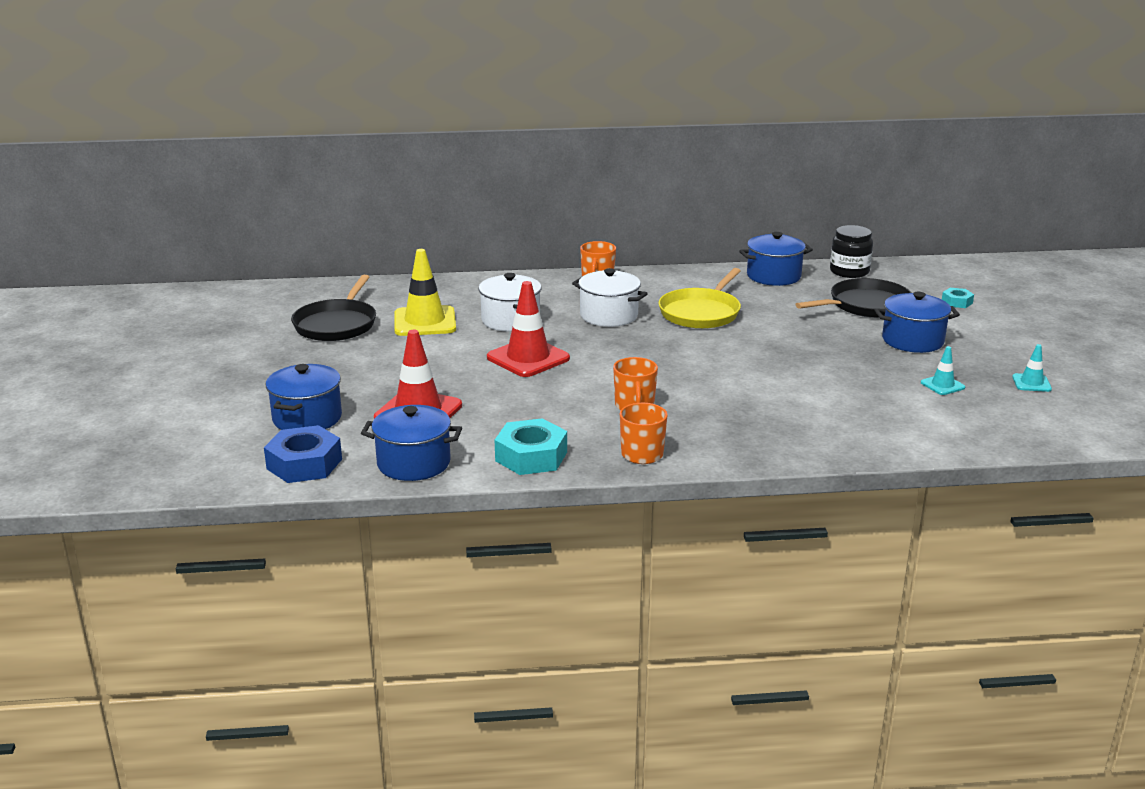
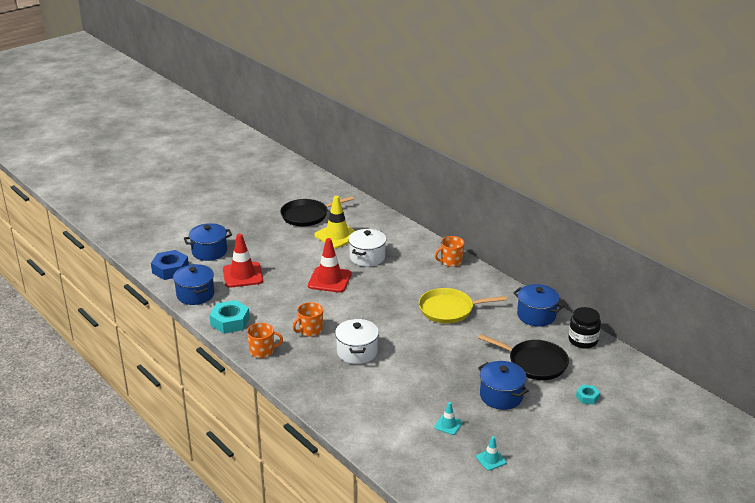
camera: 55 degrees right, 5 degrees up
white pot [572,268,648,327] -> white pot moved to [335,319,379,364]

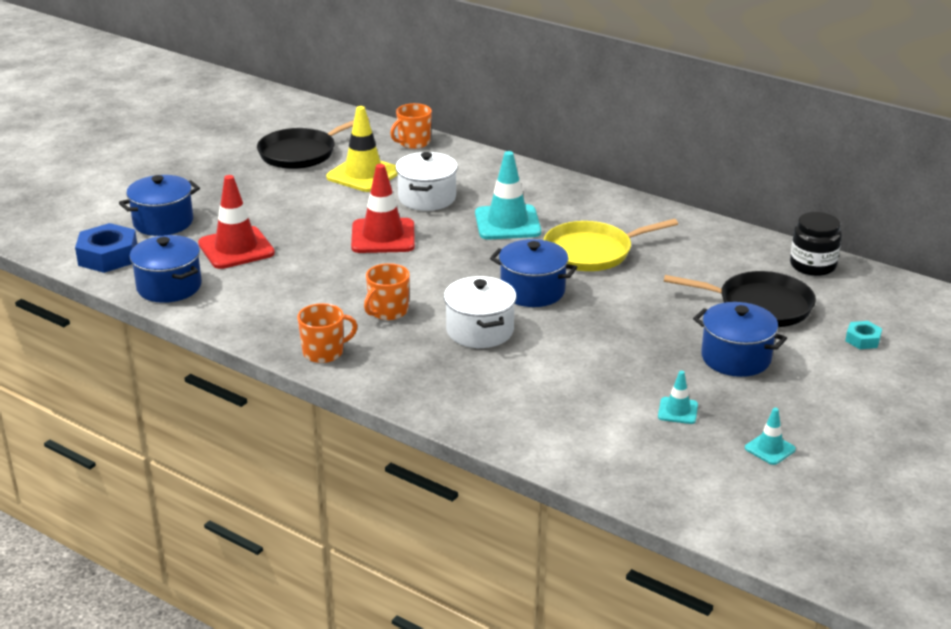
camera: 15 degrees left, 0 degrees up
turquoise nut [209,300,250,334] -> none
orange mug [435,236,464,267] -> orange mug moved to [390,103,432,149]
blue pot [513,284,564,326] -> blue pot moved to [490,239,577,307]
none -> turquoise traffic cone [475,151,541,239]

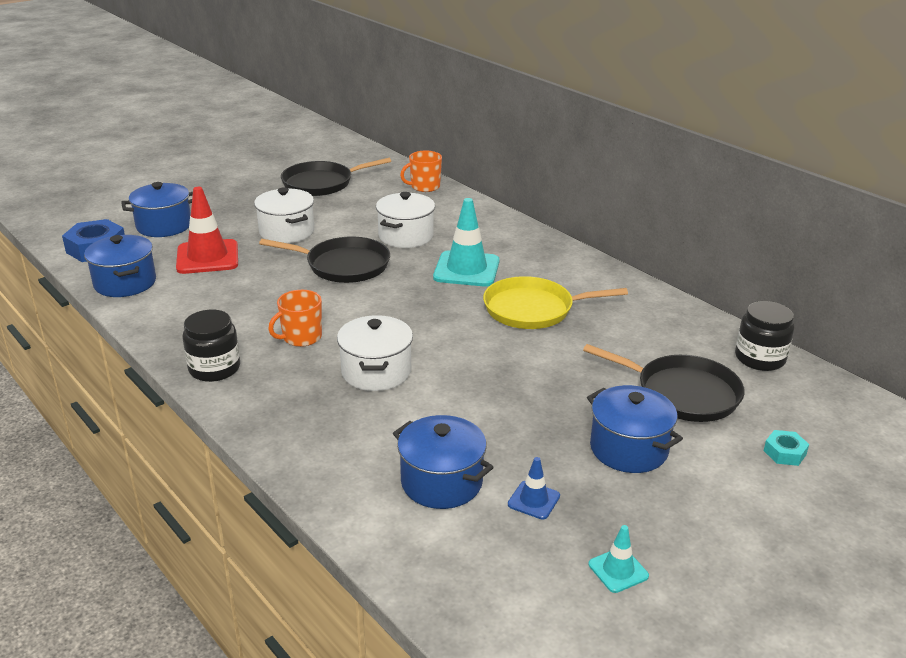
camera: 15 degrees right, 0 degrees up
orange mug [297,303,357,363] -> black jar [182,310,240,382]
yellow traffic cone [326,106,397,192] -> none
red traffic cone [351,164,415,253] -> black pan [259,237,390,283]
blue pot [490,239,577,307] -> blue pot moved to [393,415,494,509]
turquoise traffic cone [658,371,698,424] -> blue traffic cone [508,457,560,519]
none -> white pot [254,188,314,243]

